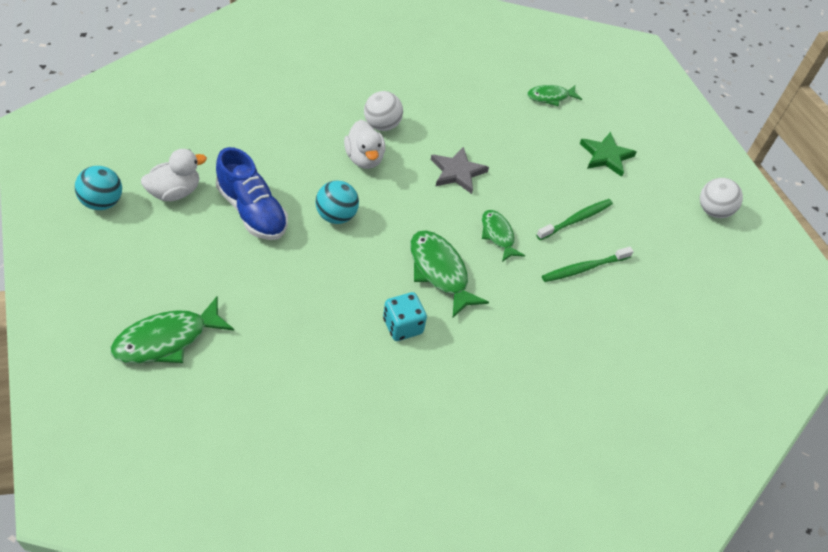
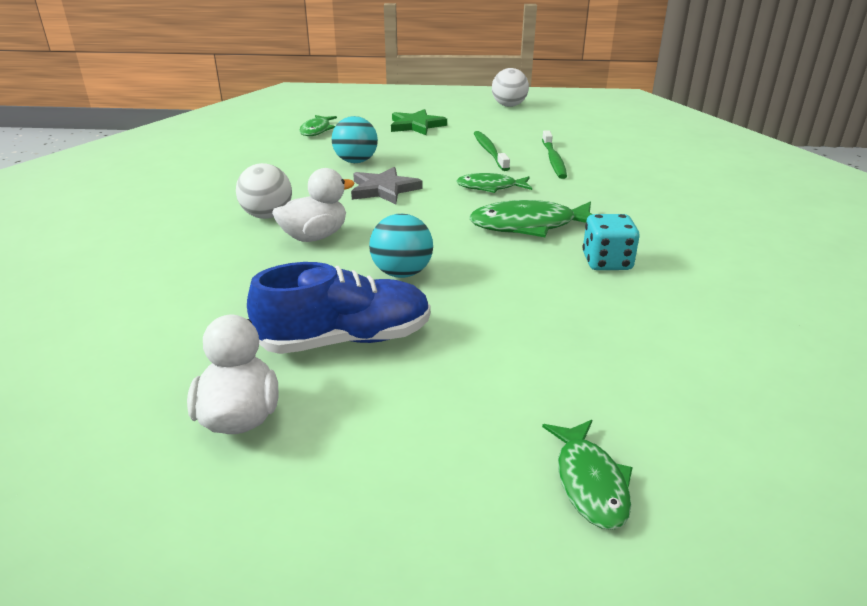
camera: 60 degrees left, 20 degrees down
turquoise ball [75,166,122,210] -> turquoise ball moved to [332,116,378,163]
green fish [111,296,234,364] -> green fish [542,420,633,530], size x0.63
white duck [344,120,385,169] -> white duck turned 45 degrees counterclockwise [272,168,355,242]

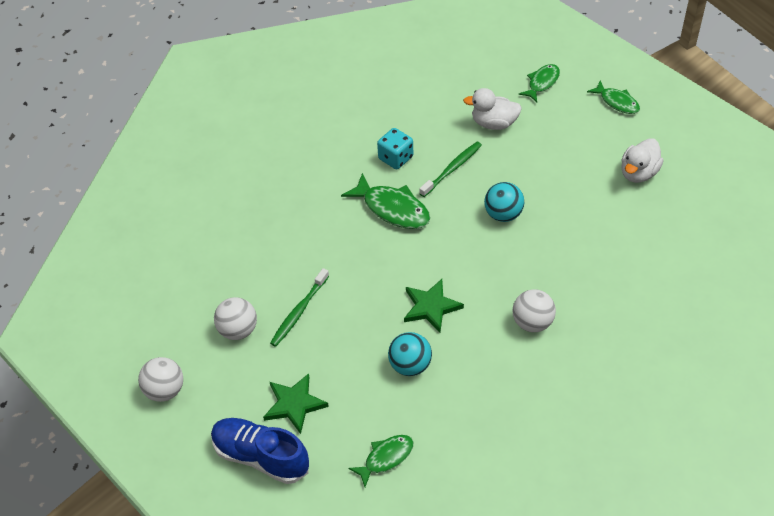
camera: 135 degrees left, 20 degrees up
blue shoe [247,262,431,354] -> blue shoe moved to [211,418,309,484]
white duck [272,168,355,242] -> white duck moved to [463,88,522,130]
grey star [351,167,422,204] -> green star [404,279,464,333]
green fish [456,173,532,193] -> green fish moved to [587,80,640,114]
green toothbrush [542,130,567,179] -> green toothbrush moved to [419,142,482,197]
none -> white ball [214,297,257,340]

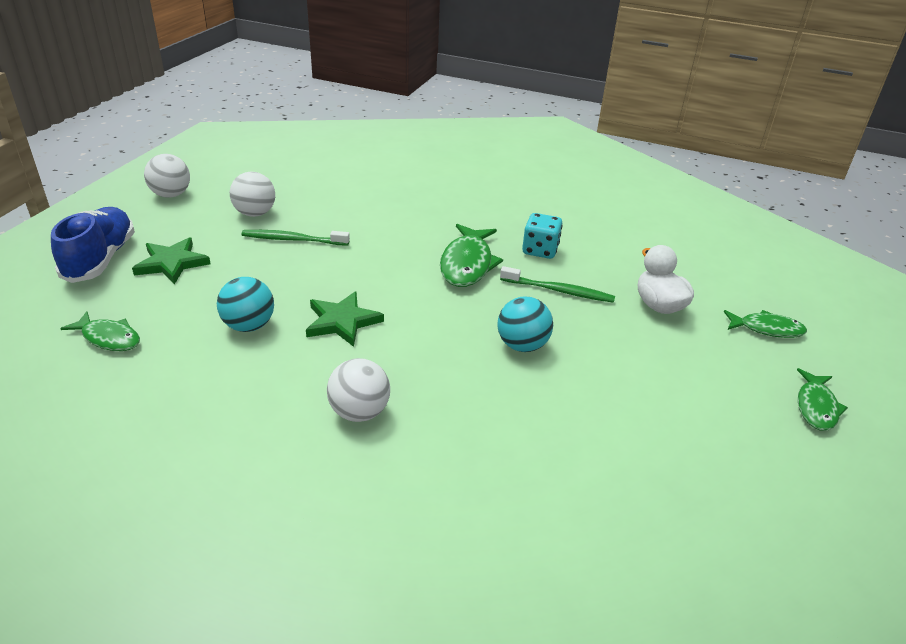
camera: 60 degrees right, 15 degrees down
white duck [621,138,664,183] -> none

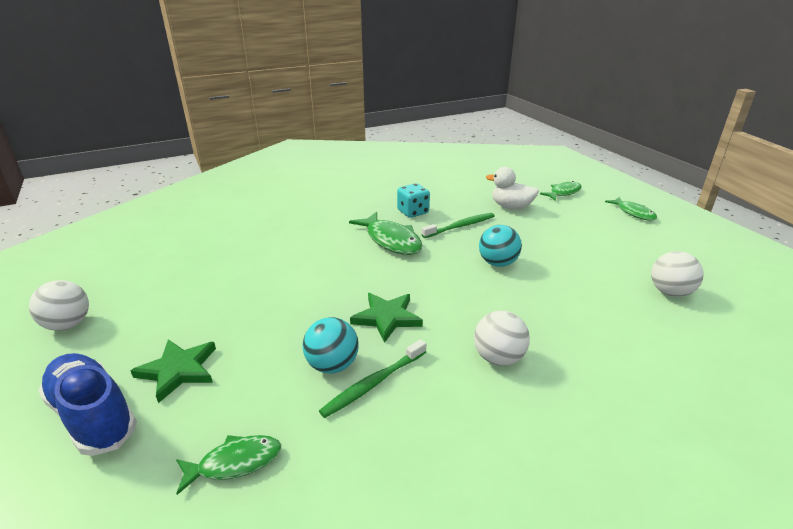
camera: 45 degrees left, 5 degrees down
white ball [230,172,275,217] -> white ball moved to [651,251,704,297]
green toothbrush [242,230,350,246] -> green toothbrush moved to [319,339,426,418]

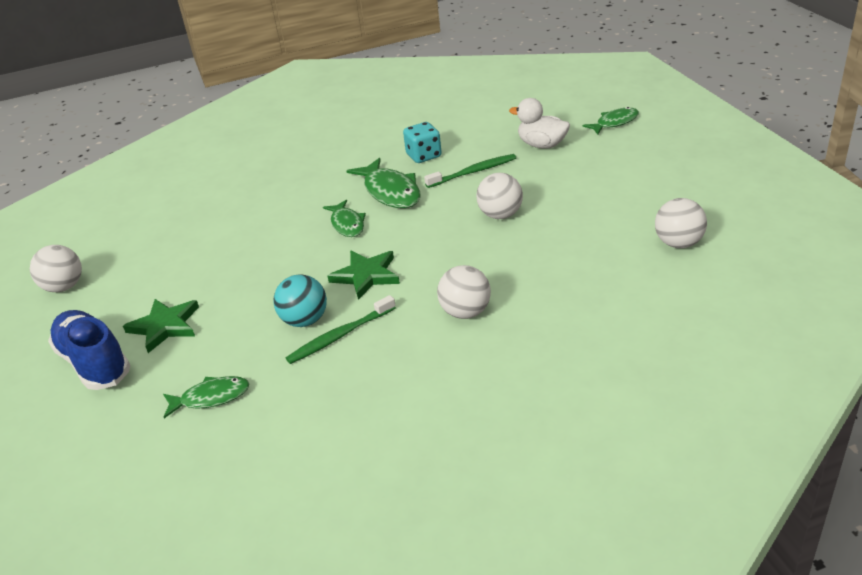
camera: 10 degrees right, 5 degrees up
turquoise ball [479,225,522,267] -> white ball [476,173,523,219]
green fish [605,197,657,221] -> green fish moved to [323,200,366,237]

